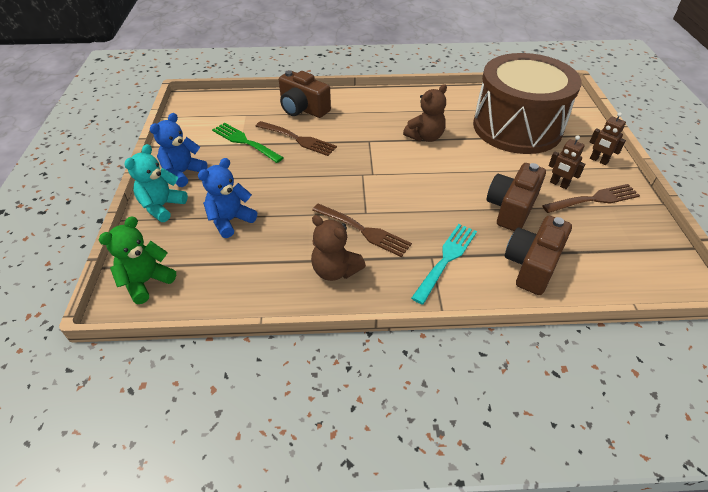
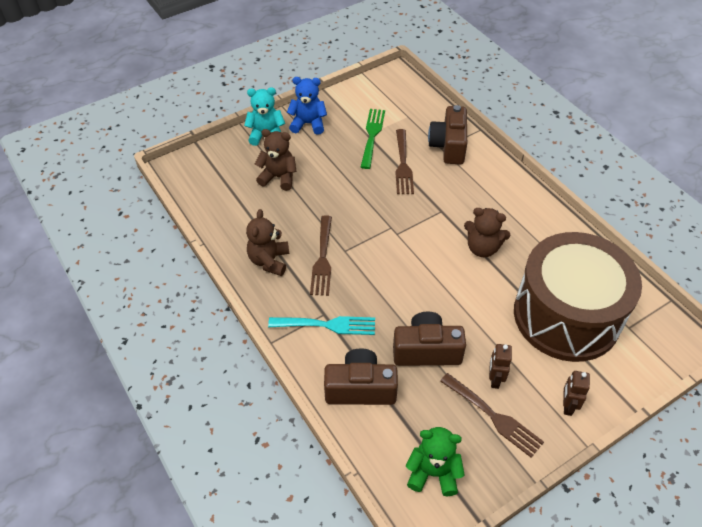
camera: 60 degrees right, 5 degrees up
green teddy bear [99,216,176,304] -> green teddy bear moved to [406,427,465,496]
blue teddy bear [198,158,257,238] -> brown teddy bear [255,129,297,191]

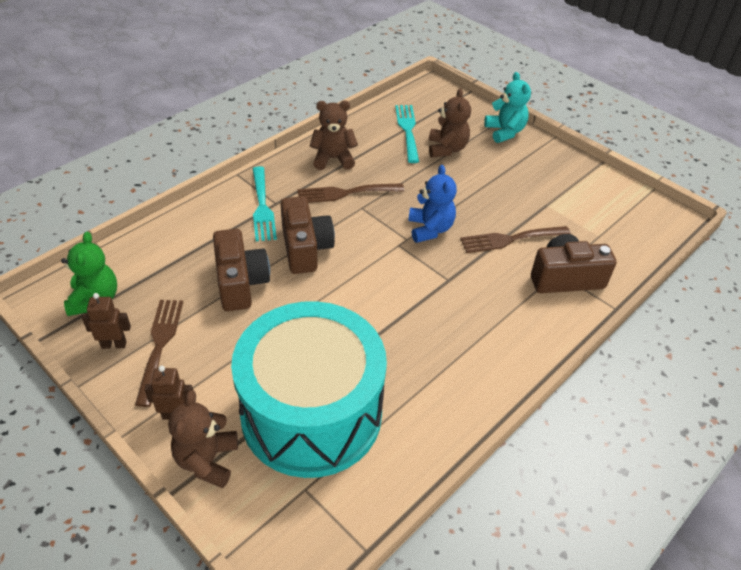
camera: 75 degrees right, 5 degrees down
blue teddy bear [287,77,327,135] -> blue teddy bear moved to [408,165,457,243]
brown camera [324,348,398,405] -> brown camera moved to [280,196,335,274]
green fork [361,109,385,169] -> none
brown fork [440,373,544,458] -> brown fork turned 150 degrees clockwise [135,300,183,407]
brown teddy bear [464,208,510,257] -> brown teddy bear moved to [168,390,238,488]
brown robot [489,344,512,389] -> brown robot moved to [82,293,131,349]
brown drum [514,232,642,362] -> turquoise drum [231,301,387,478]
none -> turquoise fork [395,105,419,163]

